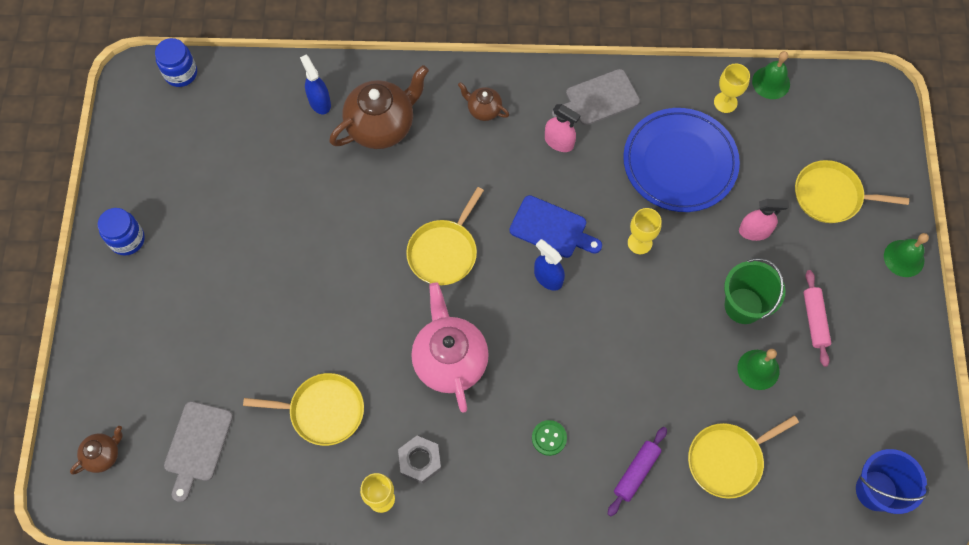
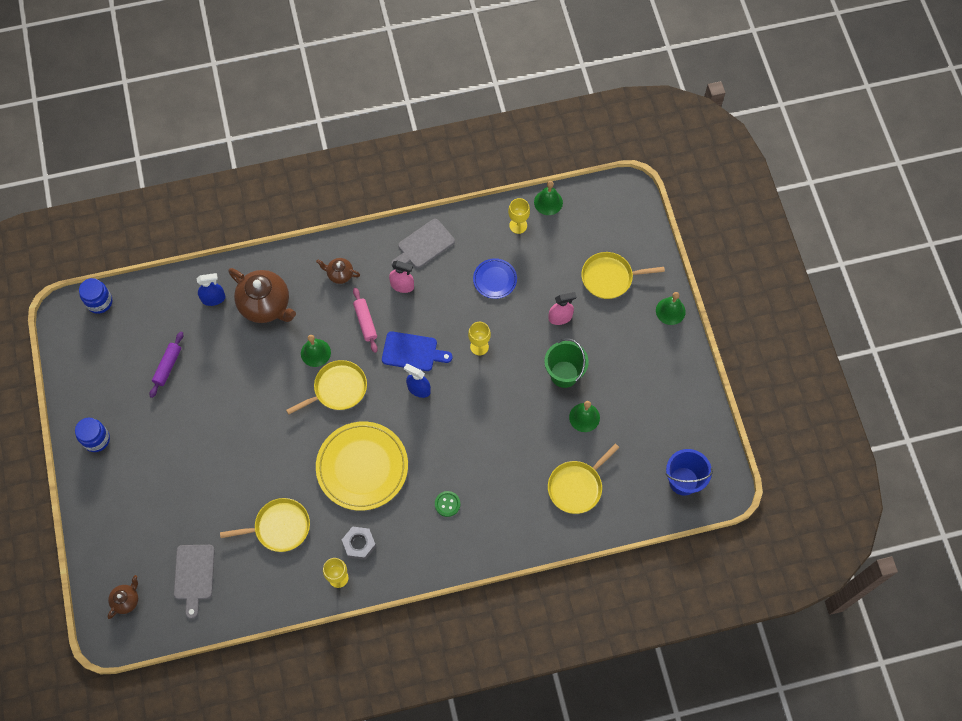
camera: 15 degrees left, 0 degrees up
blue spray bottle [300,55,331,114] -> blue spray bottle turned 120 degrees clockwise [197,273,226,306]
brown teapot [329,65,429,149] -> brown teapot turned 90 degrees clockwise [228,268,296,323]
yellow pan [406,187,484,285] -> yellow pan turned 135 degrees counterclockwise [286,360,367,415]
pink teapot [411,283,489,413] -> yellow plate [316,421,408,511]
purple rolling pin [608,427,667,516] -> purple rolling pin moved to [150,332,183,398]
blue plate [623,108,740,212] -> blue plate [473,258,517,299], size x0.50
pink rolling pin [804,270,831,367] -> pink rolling pin moved to [353,288,378,353]
none -> green bell [301,335,331,367]

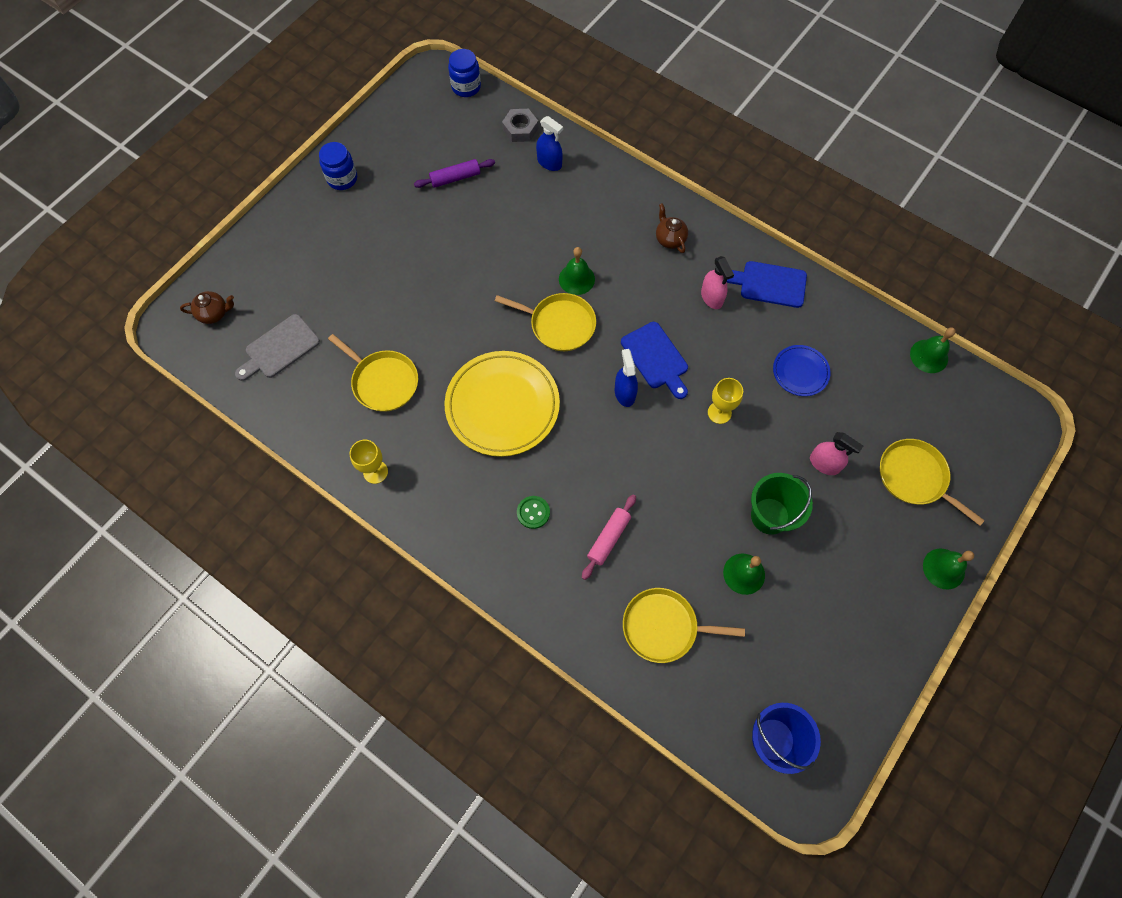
camera: 50 degrees right, 0 degrees up
brown teapot [228,268,296,323] -> none
grey nut [342,526,376,560] -> grey nut moved to [502,109,538,142]
pink rolling pin [353,288,378,353] -> pink rolling pin moved to [582,494,636,580]
grey cutting board [391,219,455,268] -> blue cutting board [727,261,807,308]
yellow goblet [508,198,530,234] -> none

